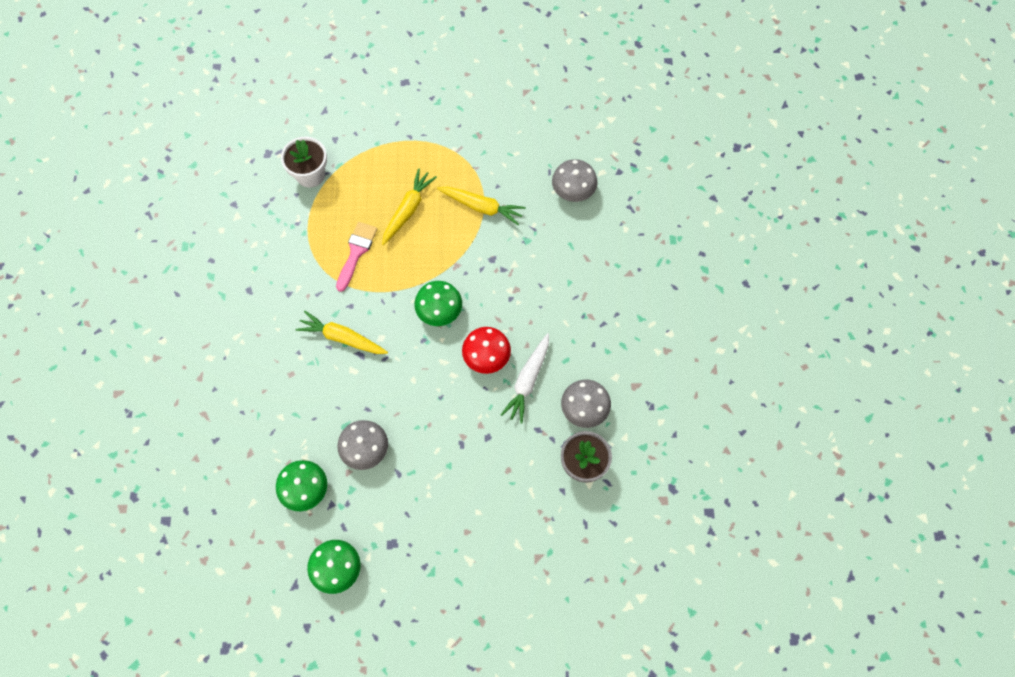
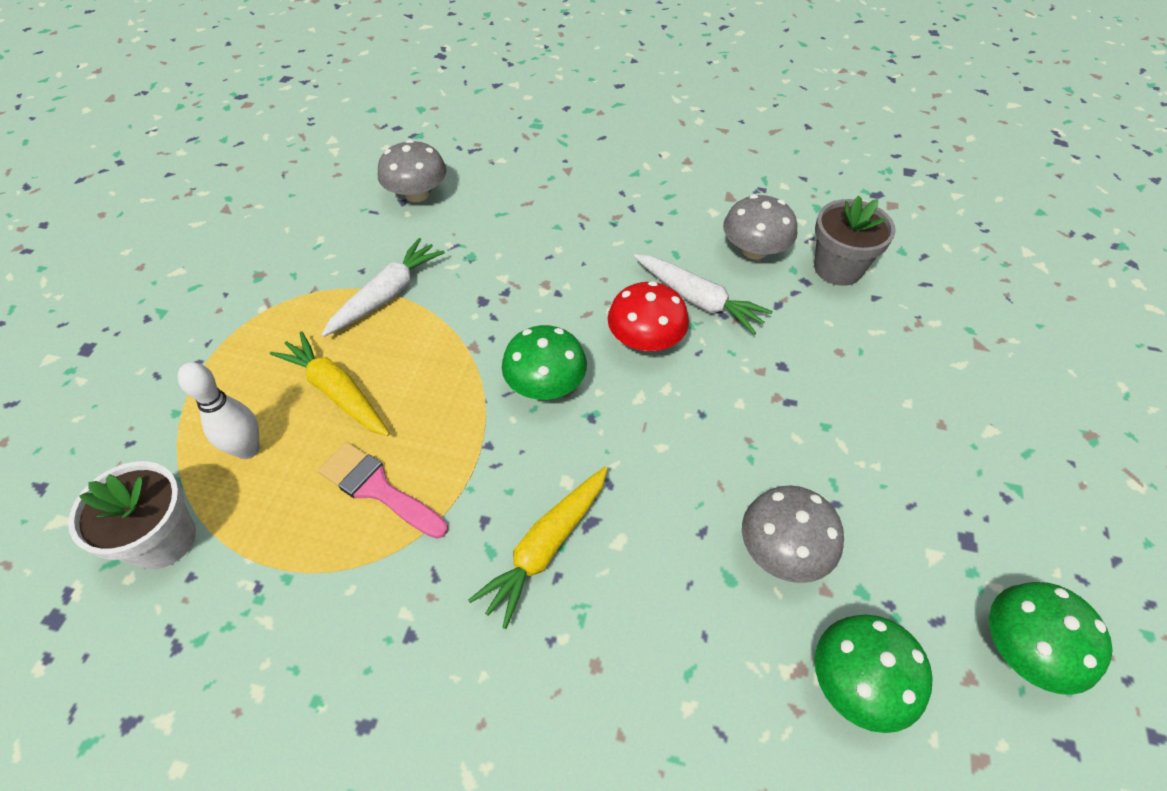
camera: 75 degrees left, 15 degrees down
yellow carrot [437,187,526,225] -> white carrot [322,238,445,337]
none -> white bowling pin [178,362,260,459]

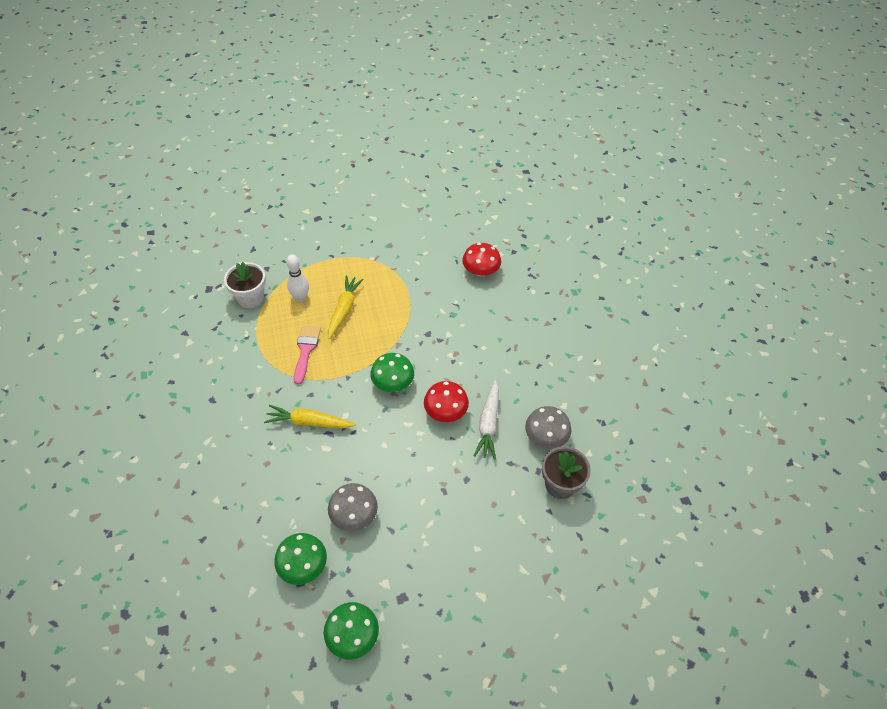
camera: 60 degrees right, 0 degrees up
white carrot [322,238,445,337] -> none
grey mushroom [378,140,447,202] -> red mushroom [462,243,501,276]

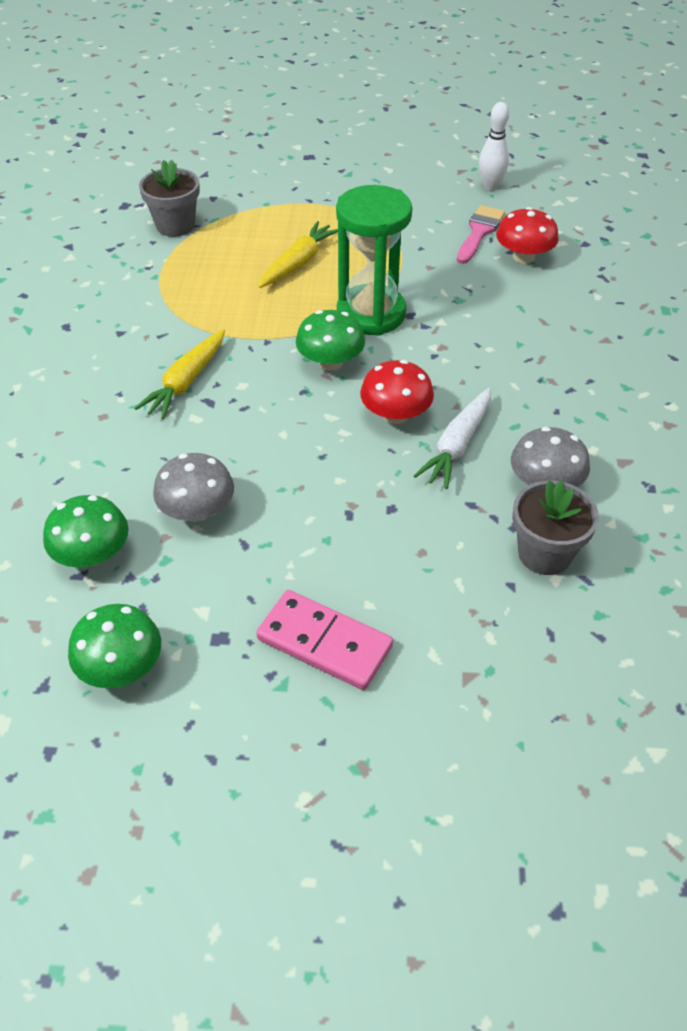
camera: 20 degrees right, 5 degrees down
white flower pot [224,262,266,308] -> grey flower pot [139,160,200,237]
yellow carrot [264,405,356,428] -> yellow carrot turned 90 degrees counterclockwise [134,329,225,420]
white bowling pin [286,254,309,302] -> white bowling pin moved to [479,102,509,190]
pink brush [294,326,321,385] -> pink brush moved to [457,205,505,264]
none -> pink domino [256,590,393,690]
none -> green hourglass [336,185,412,336]

